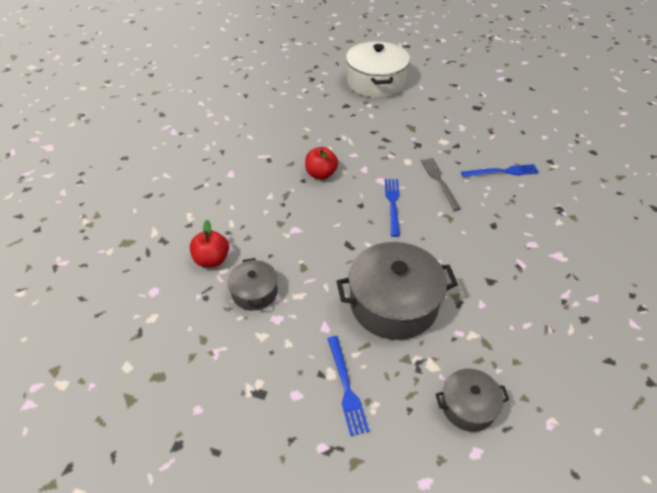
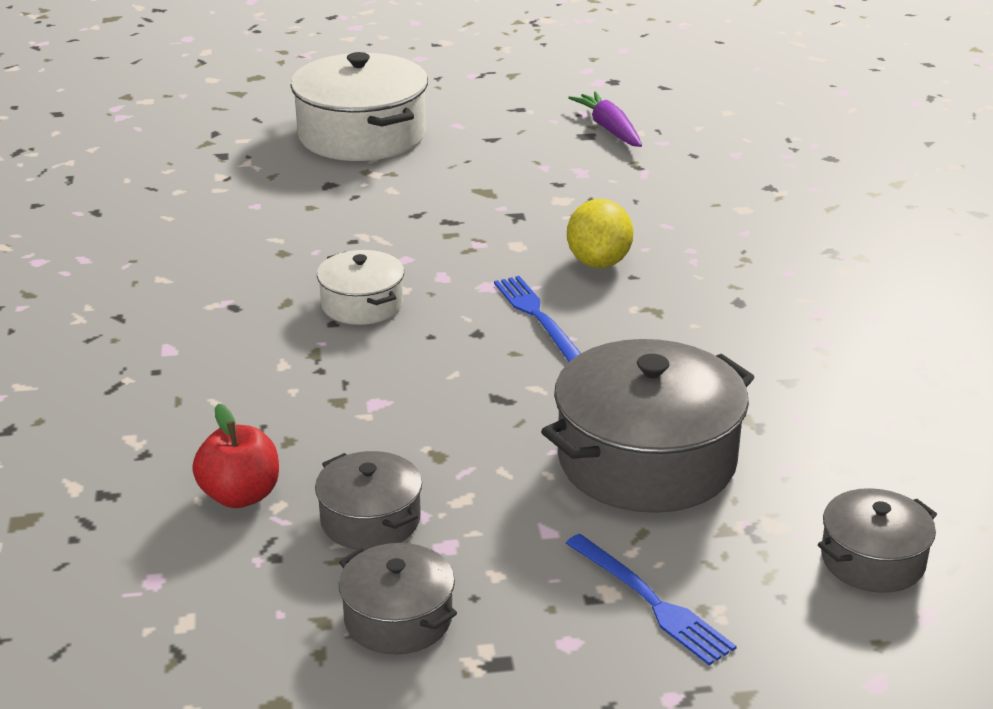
camera: 25 degrees left, 15 degrees down
red apple [305,147,338,179] -> white pot [317,250,404,325]
grey fork [421,158,461,211] -> yellow lemon [567,199,633,268]
blue fork [461,164,539,177] -> none
none -> grey pot [339,543,457,655]
none -> purple carrot [568,92,642,147]

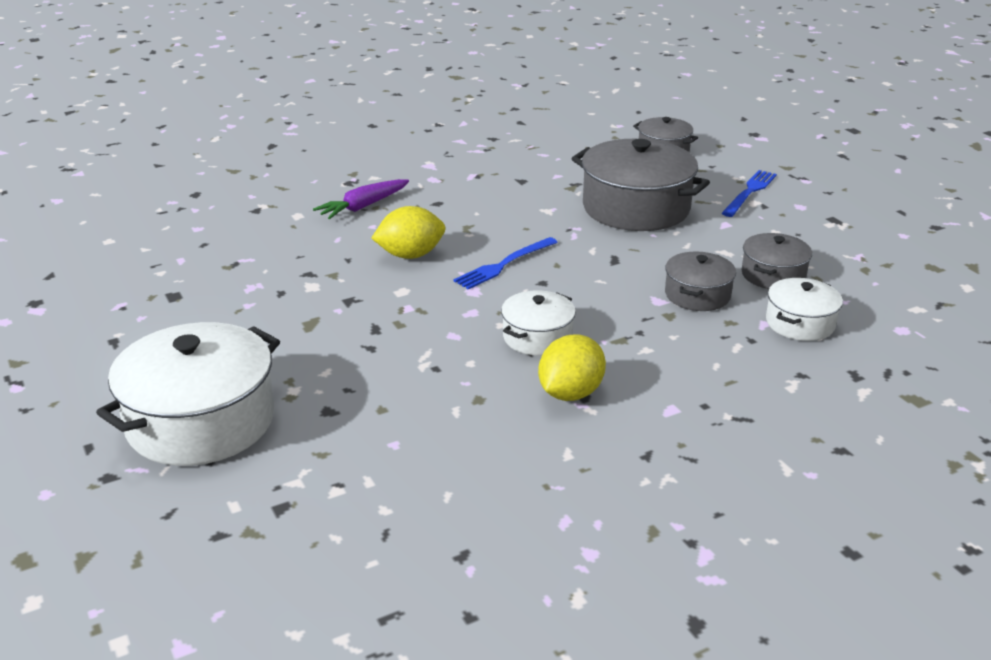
camera: 110 degrees left, 0 degrees up
red apple [192,403,279,508] -> white pot [766,278,843,341]
grey pot [339,543,457,655] -> grey pot moved to [665,251,736,311]
purple carrot [568,92,642,147] -> purple carrot moved to [313,179,409,219]
none -> yellow lemon [538,334,606,401]

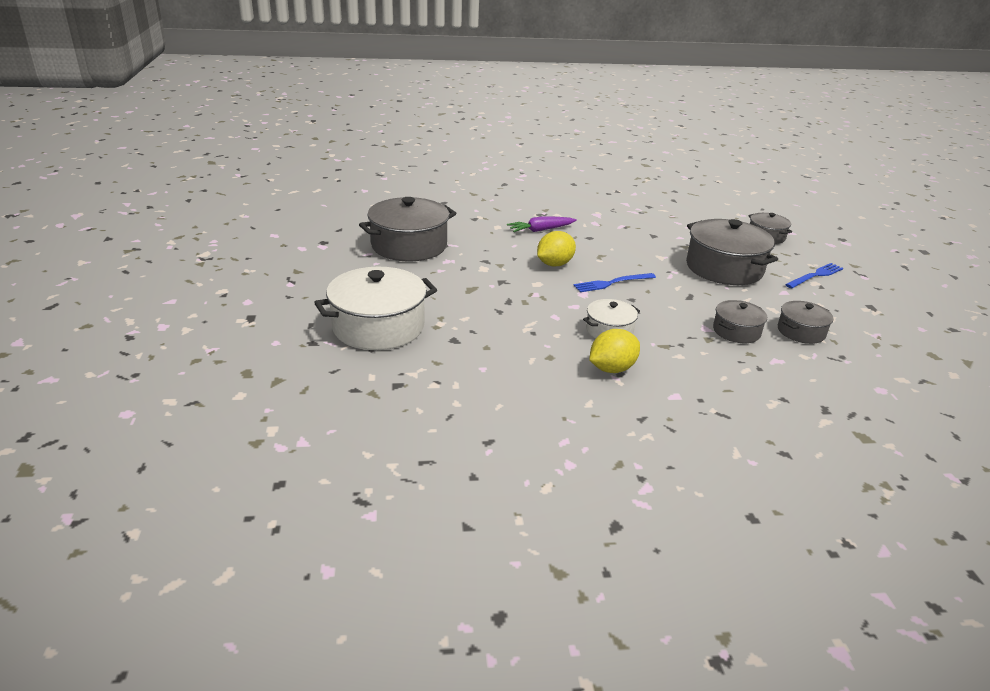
camera: 20 degrees right, 0 degrees up
yellow lemon [371,206,445,259] -> yellow lemon turned 45 degrees counterclockwise [537,231,576,266]
white pot [766,278,843,341] -> none
none -> grey pot [359,197,456,261]

